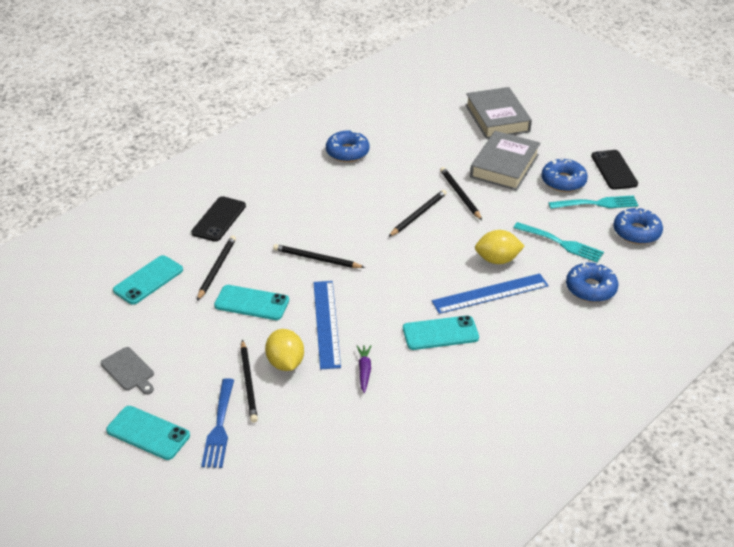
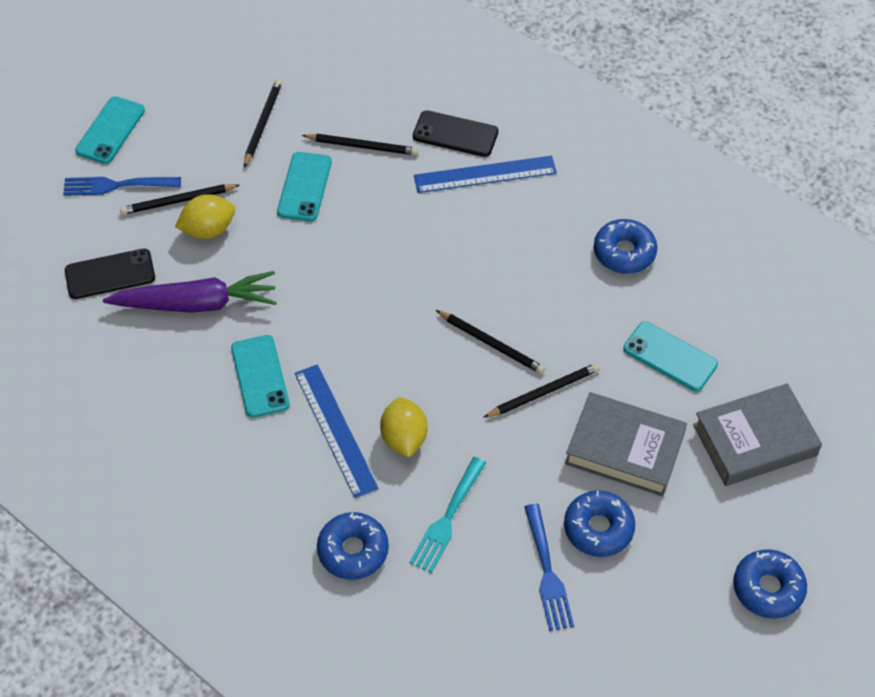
camera: 85 degrees right, 15 degrees up
grey cutting board [101,347,154,394] -> none
turquoise phone [113,255,183,305] -> turquoise phone moved to [623,321,718,391]
black pencil [273,244,365,268] -> black pencil moved to [244,79,282,167]
blue ruler [314,281,341,369] -> blue ruler moved to [414,156,557,193]
purple carrot [357,345,371,393] -> purple carrot [103,271,277,313], size x2.32
turquoise fork [548,195,639,209] -> blue fork [524,504,574,631]
black phone [591,150,638,190] -> black phone moved to [65,248,155,299]
blue donut [613,207,663,244] -> blue donut moved to [733,549,807,619]

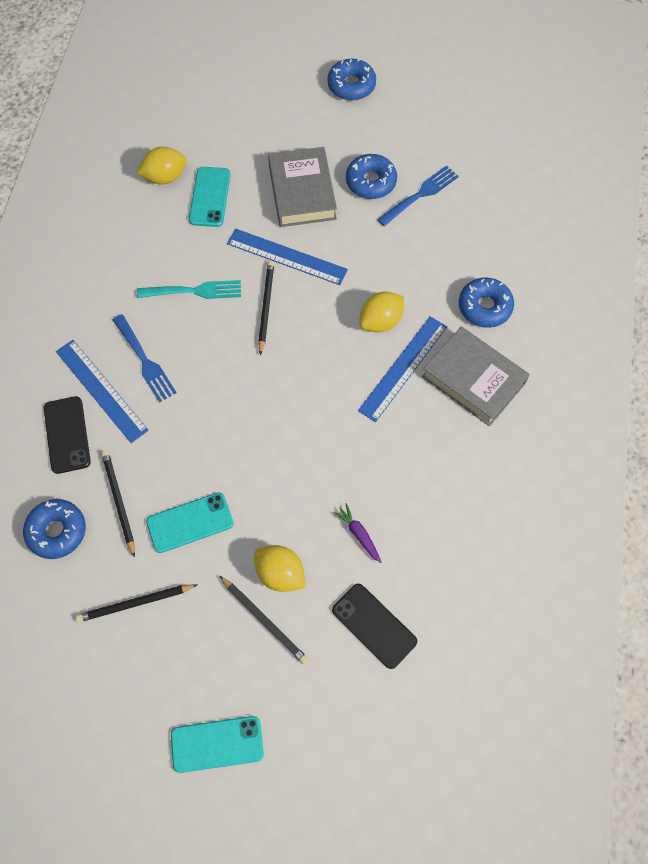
camera: 120 degrees left, 10 degrees up
blue fork [63,177,181,196] -> blue fork moved to [113,314,177,403]
purple carrot [103,271,277,313] -> purple carrot [333,503,381,563], size x0.43
turquoise phone [231,335,290,417] -> none
turquoise fork [410,457,486,573] -> turquoise fork moved to [137,280,241,299]
black pencil [483,363,600,418] -> blue ruler [227,228,348,285]
blue donut [594,219,658,274] -> blue donut moved to [23,499,86,559]
grey book [693,383,822,486] -> grey book moved to [422,327,530,426]
none -> yellow lemon [137,147,187,184]

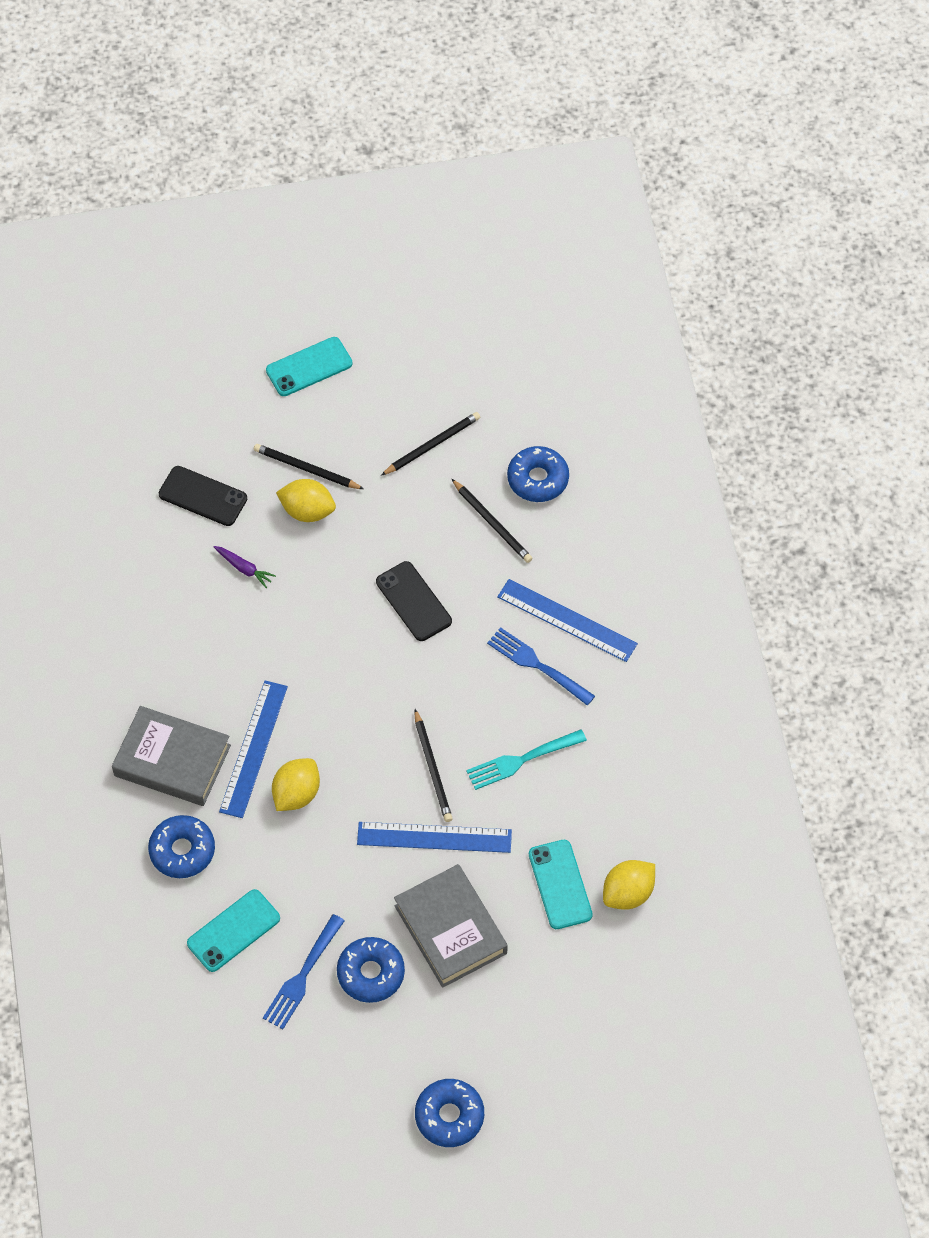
camera: 160 degrees right, 5 degrees down
black phone [44,396,91,474] -> black phone moved to [376,561,452,641]
turquoise phone [146,492,234,553] -> turquoise phone moved to [187,889,280,972]

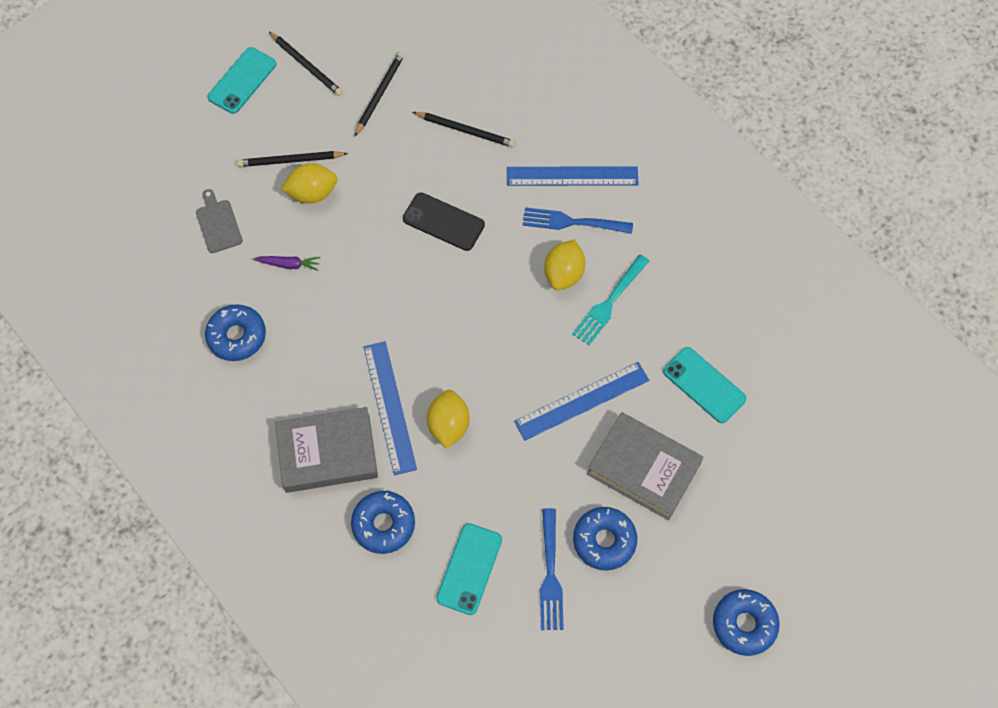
camera: 30 degrees left, 5 degrees up
black phone [159,466,247,526] -> grey cutting board [196,189,243,253]
black pencil [415,709,453,822] -> black pencil moved to [269,32,343,96]
blue donut [507,446,569,502] -> blue donut moved to [205,304,266,361]
yellow lemon [603,860,655,910] -> yellow lemon moved to [544,240,586,290]

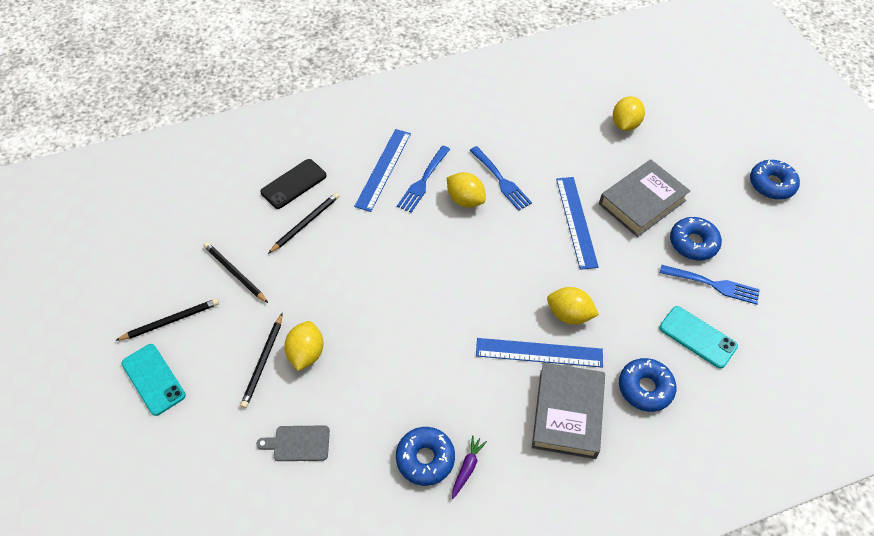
camera: 70 degrees left, 10 degrees down
purple carrot [253,256,320,271] -> purple carrot moved to [452,435,487,499]
black phone [403,192,485,251] -> black phone moved to [260,159,326,209]
turquoise fork [572,254,649,345] -> blue fork [469,146,532,211]
turquoise phone [663,347,746,423] -> none
none -> yellow lemon [613,96,645,131]

